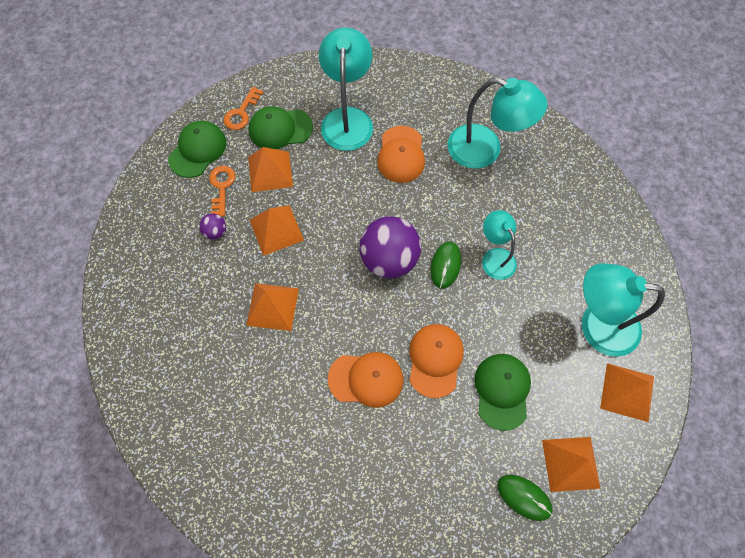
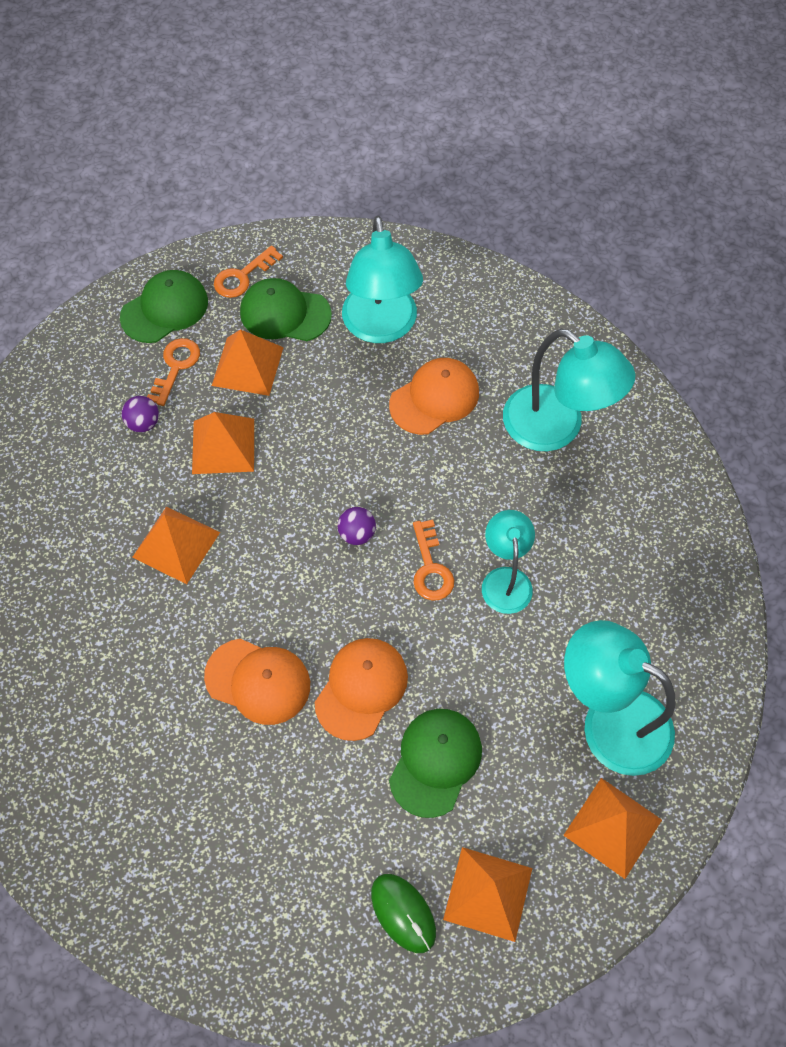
camera: 20 degrees right, 5 degrees down
turquoise lamp [319,28,373,151] -> turquoise lamp turned 150 degrees clockwise [342,216,423,343]
purple ball [359,216,421,278] -> purple ball [338,507,376,545], size x0.44
orange cap [377,126,425,183] -> orange cap turned 150 degrees counterclockwise [389,358,479,435]
green mouse [430,242,461,289] -> orange key [413,520,454,601]

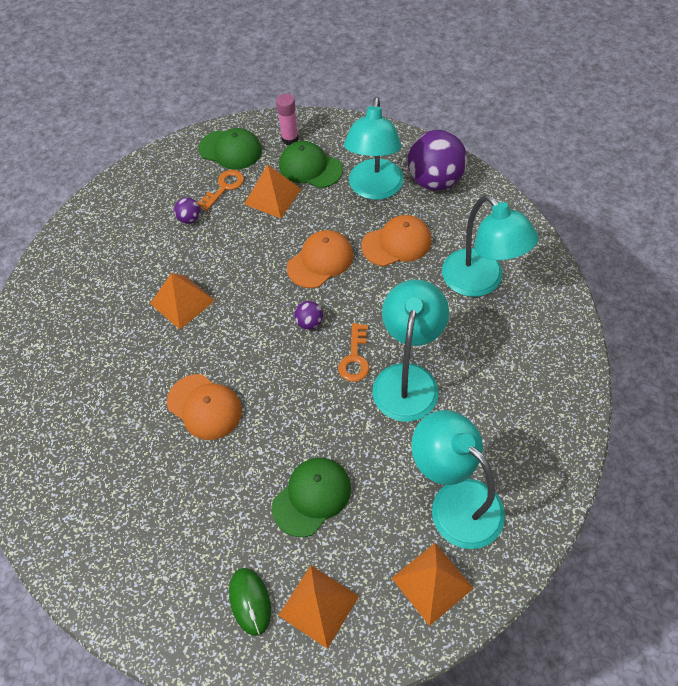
camera: 20 degrees right, 5 degrees down
green cap [120,270,208,343] -> green cap turned 45 degrees clockwise [198,128,262,170]
orange pyramid [192,412,254,474] -> none
orange key [214,246,283,298] -> pink glue stick [276,94,299,145]
orange cap [315,638,408,741] -> orange cap moved to [287,230,354,288]
turquoise lamp [482,510,535,614] -> turquoise lamp [372,280,449,422], size x1.66
none -> purple ball [407,130,467,191]

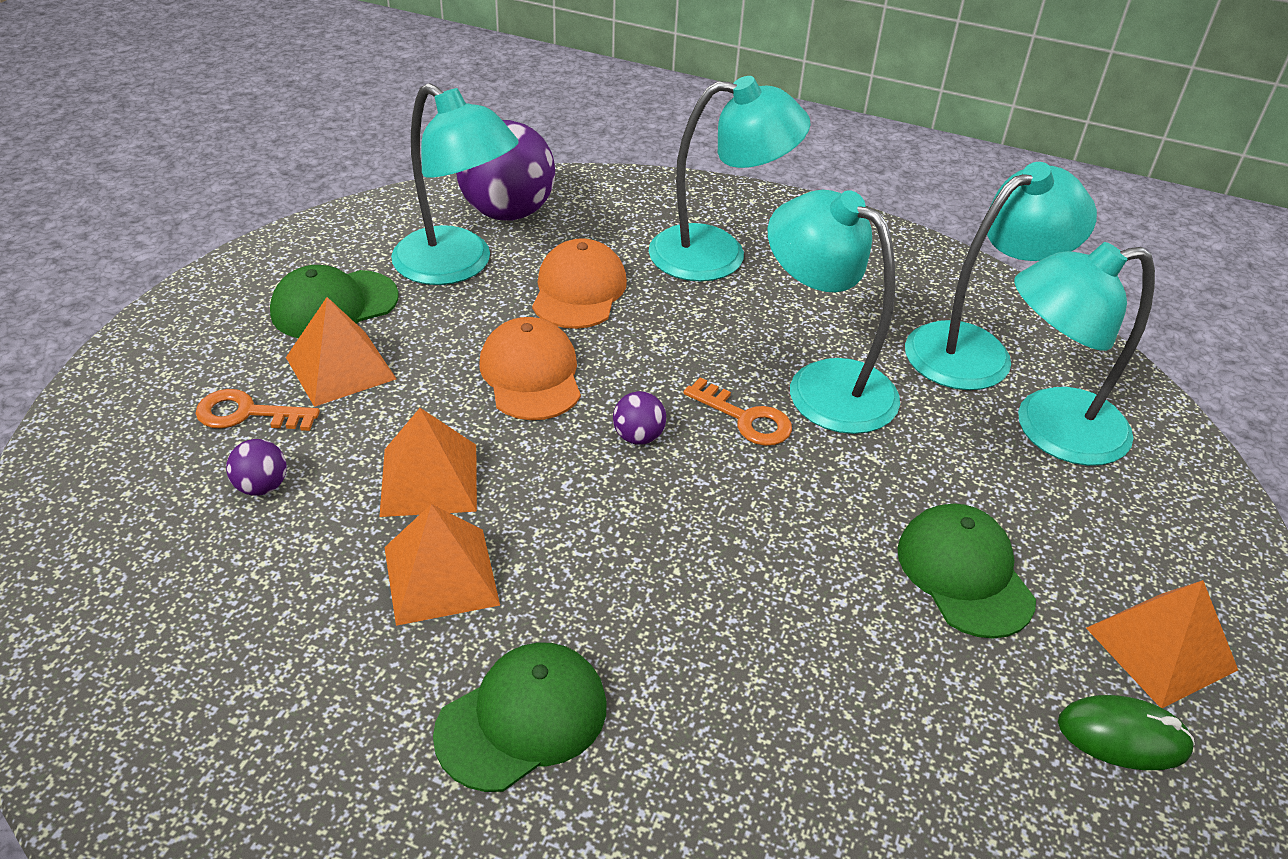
camera: 65 degrees left, 15 degrees down
orange cap [167,374,242,440] -> none
orange key [197,170,244,211] -> orange key turned 60 degrees counterclockwise [195,389,320,431]
green cap [198,128,262,170] -> green cap moved to [433,643,606,792]
pink glue stick [276,94,299,145] -> none
orange pyramid [392,543,474,626] -> orange pyramid moved to [379,408,477,517]
none -> turquoise lamp [905,162,1097,390]

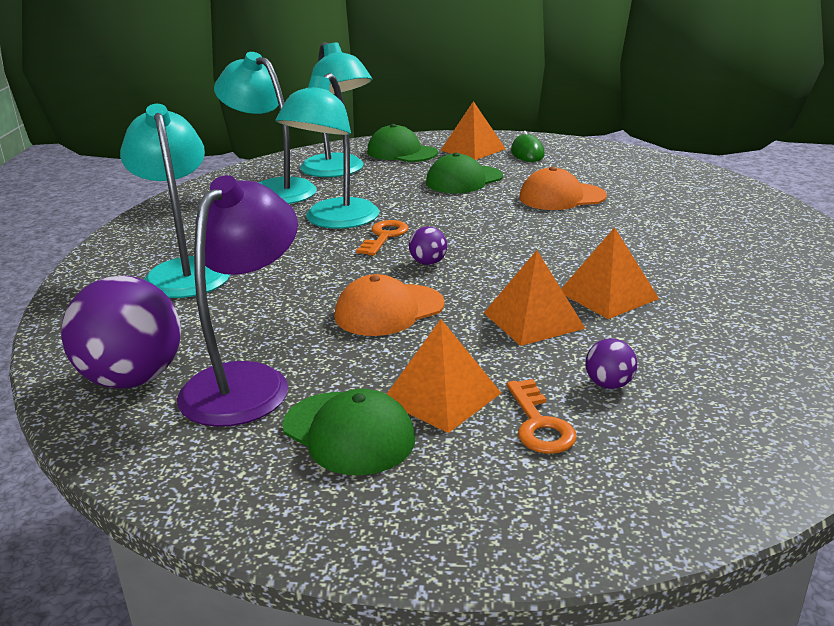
camera: 105 degrees left, 15 degrees down
turquoise lamp [391,83,519,285] -> purple lamp [177,175,298,427]
green cap [433,643,606,792] -> green cap moved to [367,124,438,162]
orange cap [532,238,627,329] -> orange cap moved to [519,167,607,210]

